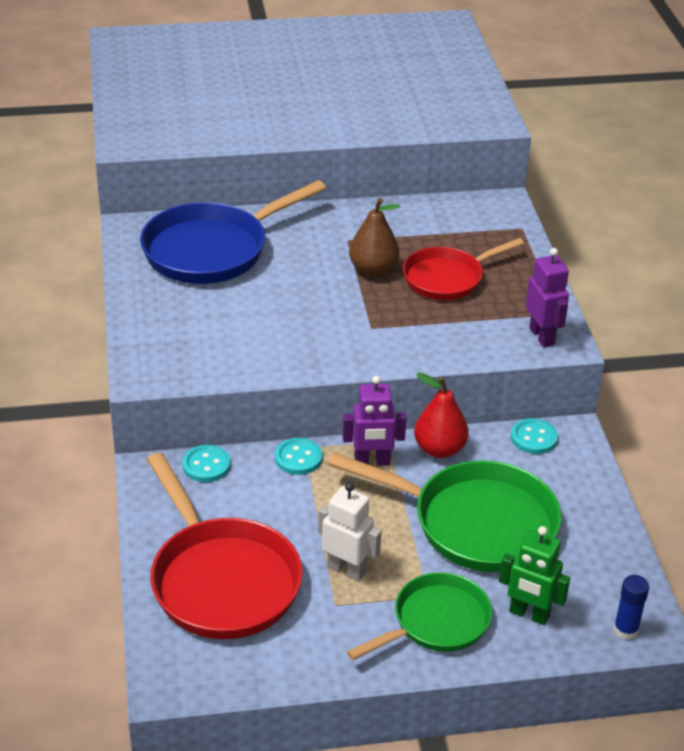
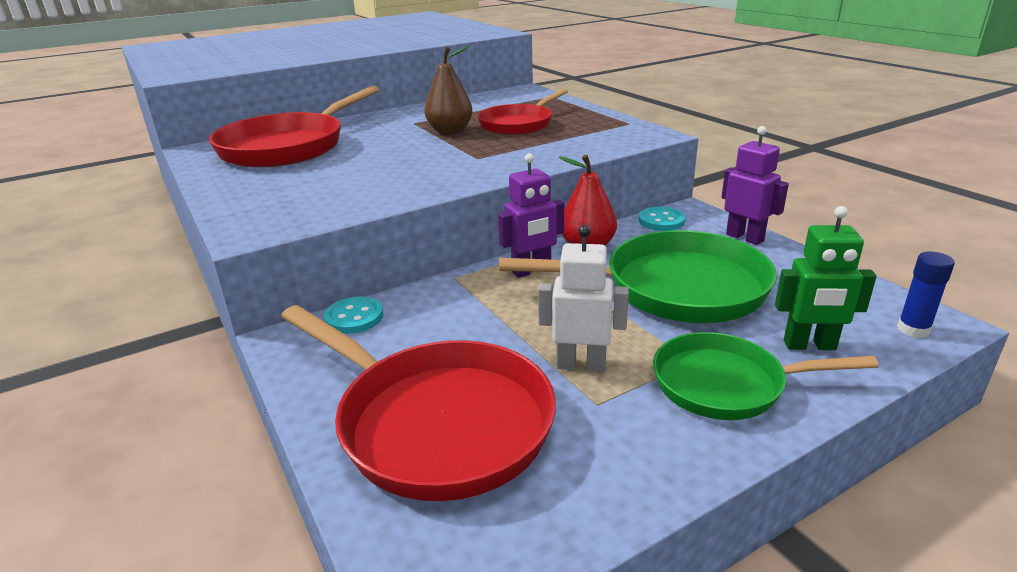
camera: 20 degrees left, 10 degrees down
blue pan [140,180,326,284] -> red pan [209,85,379,168]
turquoise button [275,438,322,475] -> none
green pan [347,572,492,660] -> green pan turned 120 degrees counterclockwise [653,332,879,420]
purple robot [526,248,569,347] -> purple robot moved to [722,126,789,245]

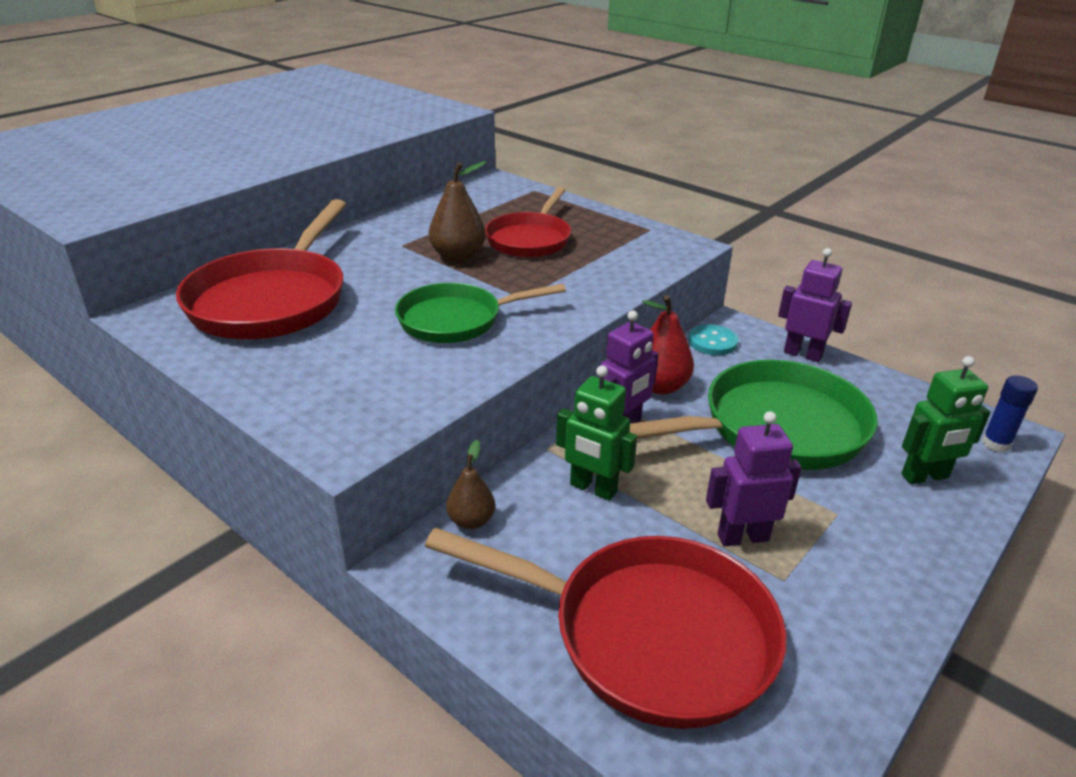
camera: 20 degrees left, 5 degrees up
turquoise button [324,296,383,334] -> brown pear [446,440,495,529]
white robot [538,225,629,372] -> purple robot [706,411,801,547]
green pan [653,332,879,420] -> green pan moved to [395,283,566,343]
none -> green robot [556,366,637,501]

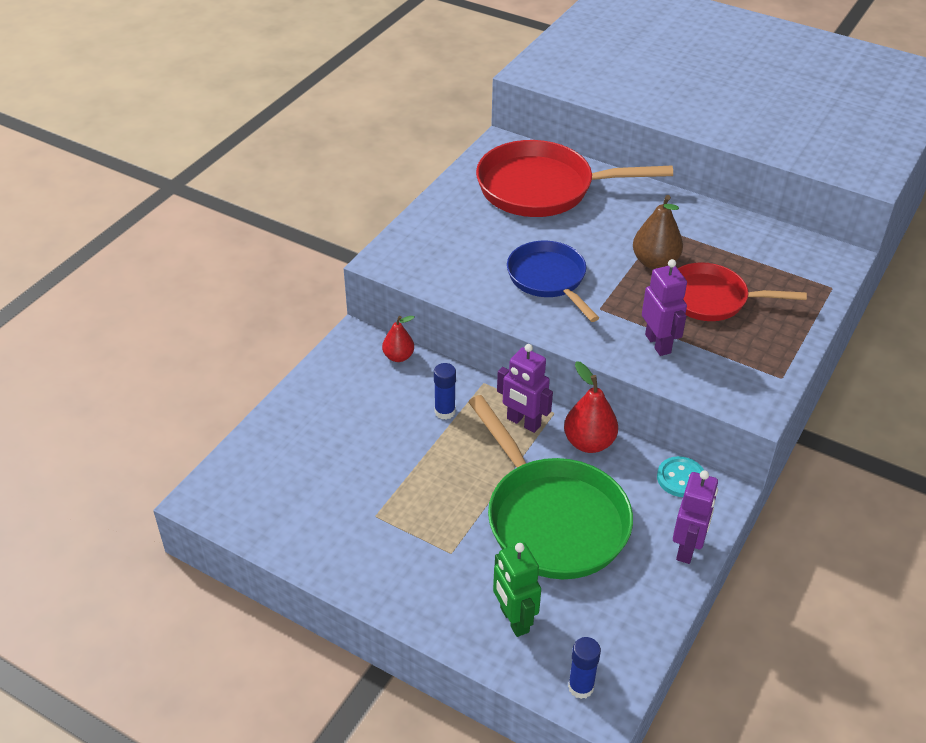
camera: 80 degrees right, 10 degrees up
green pan [395,283,566,343] -> blue pan [507,241,599,322]
red pan [425,527,787,729] -> none
brown pear [446,440,495,529] -> red pear [382,316,414,362]
green robot [556,366,637,501] -> blue glue stick [434,363,456,420]
purple robot [706,411,801,547] -> purple robot moved to [642,259,687,356]

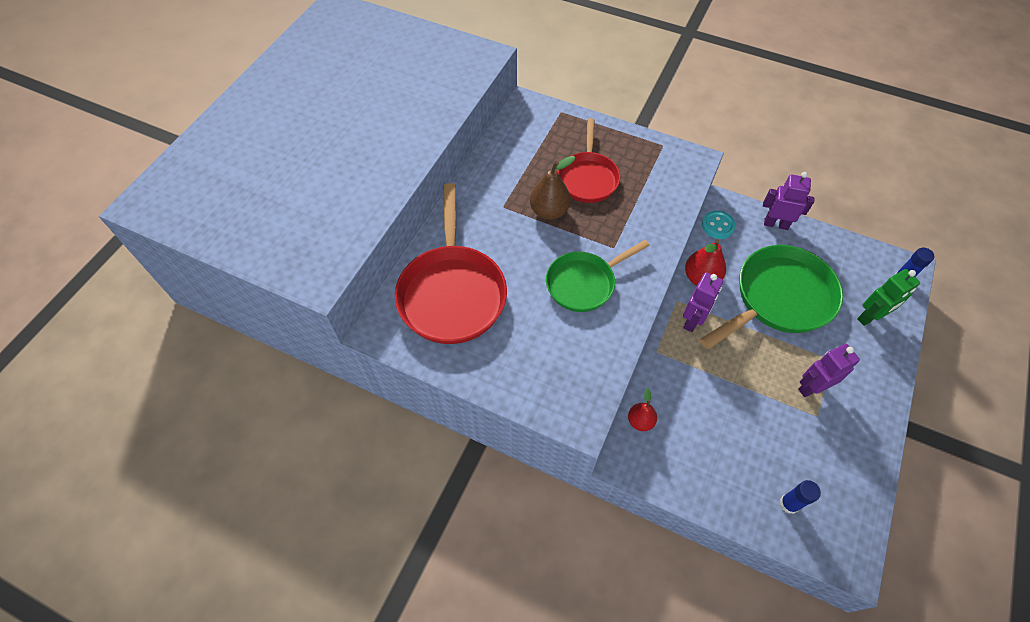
camera: 95 degrees left, 15 degrees up
blue glue stick [434,363,456,420] -> blue glue stick moved to [779,480,821,514]
blue pan [507,241,599,322] -> green pan [546,240,649,312]
purple robot [642,259,687,356] -> purple robot moved to [798,344,860,397]

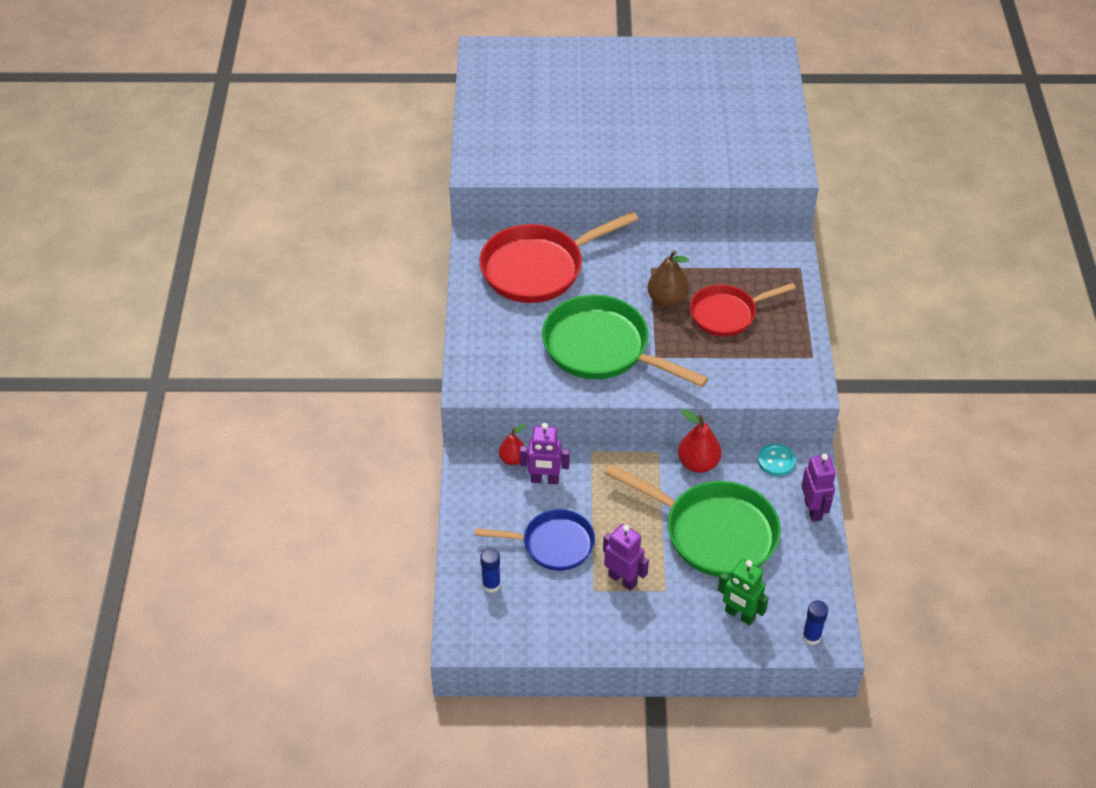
camera: 65 degrees right, 10 degrees down
green pan [546,240,649,312] -> green pan [542,295,708,387], size x1.58
purple robot [683,272,723,332] -> purple robot moved to [519,423,570,484]
none -> blue pan [475,509,595,571]

